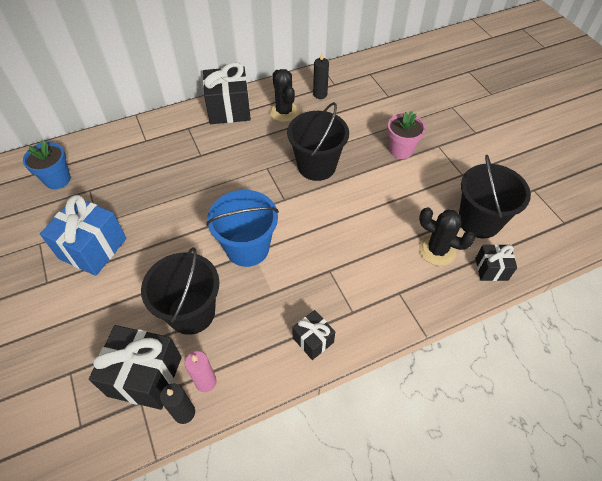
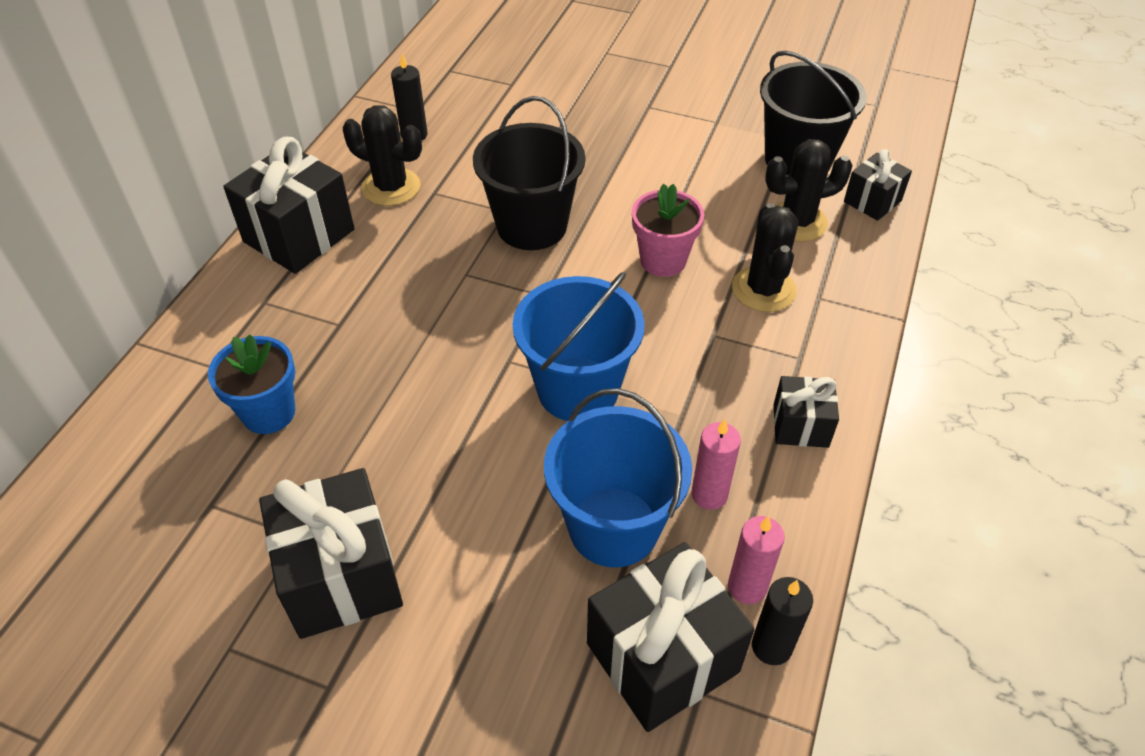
camera: 45 degrees left, 5 degrees down
blue flower pot [23,140,71,189] -> blue flower pot moved to [208,334,295,434]
blue gift [40,195,126,276] -> black gift [259,468,403,639]
black bucket [141,247,219,335] -> blue bucket [544,388,692,567]
pink flower pot [387,111,426,159] -> pink flower pot moved to [632,184,704,277]
none -> pink candle [691,419,741,510]
none -> black cactus [732,203,798,312]

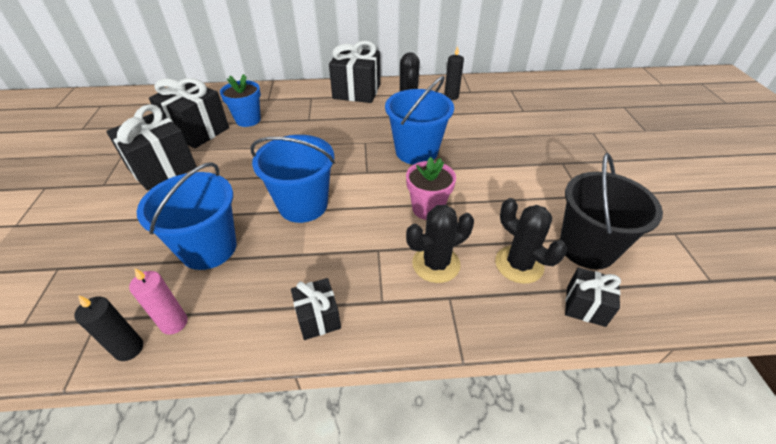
camera: 65 degrees right, 5 degrees down
black bucket [473,96,585,250] -> blue bucket [385,76,454,165]
black gift [587,542,755,732] -> black gift moved to [149,78,229,149]
pink candle [691,419,741,510] -> none

